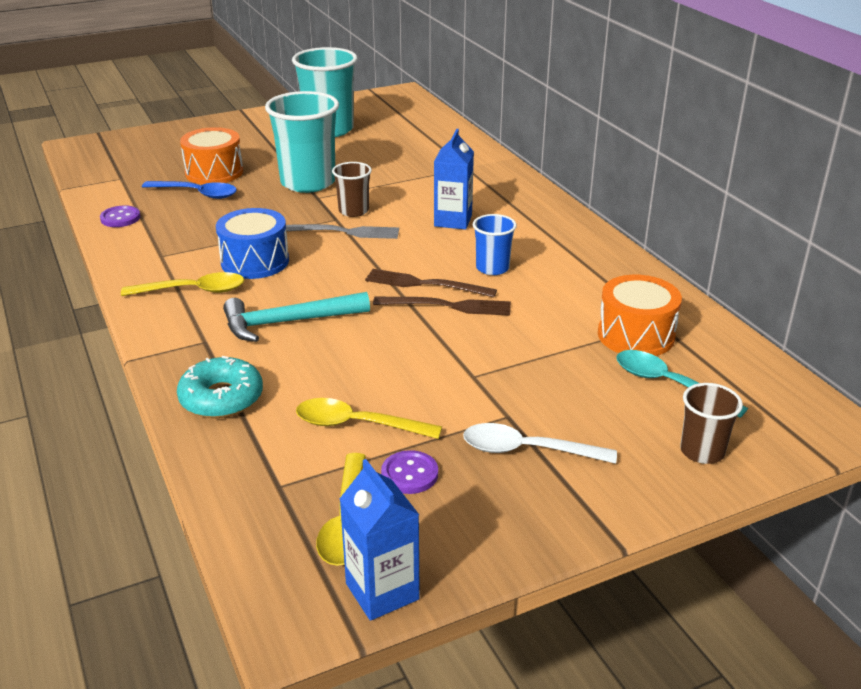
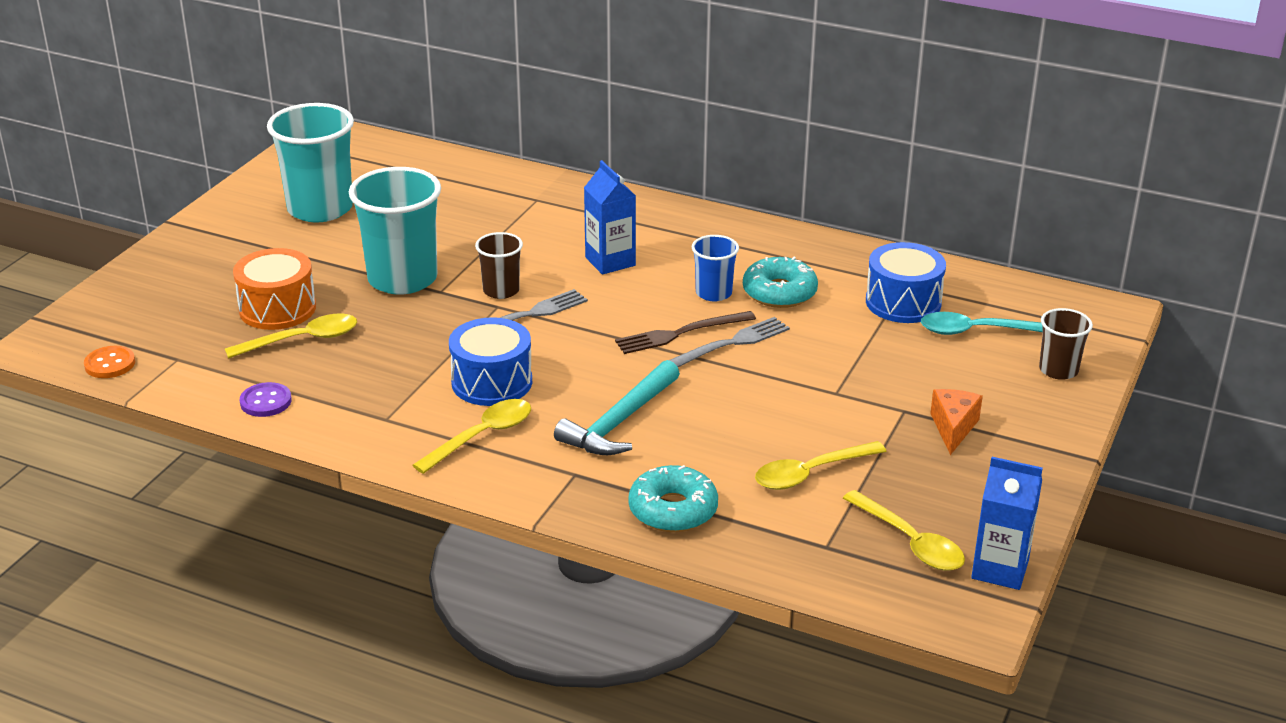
camera: 40 degrees left, 0 degrees up
blue spoon [142,181,237,199] -> yellow spoon [225,314,357,359]
brown fork [373,297,511,316] -> grey fork [669,317,790,367]
purple button [381,450,438,494] -> none
white spoon [463,423,617,464] -> orange cheese [930,389,983,455]
orange drum [598,275,682,356] -> blue drum [866,242,946,323]
none -> orange button [84,346,135,378]
none -> turquoise donut [743,257,818,308]

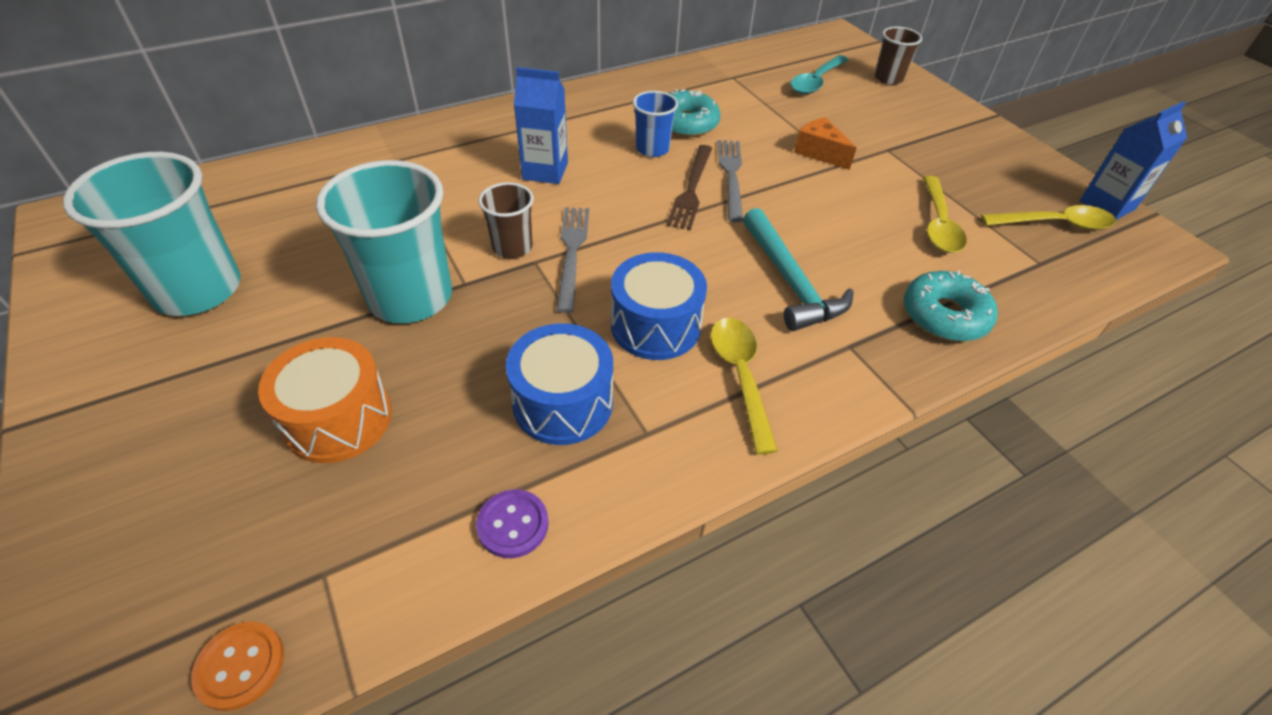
camera: 55 degrees left, 15 degrees up
yellow spoon [225,314,357,359] -> none
blue drum [866,242,946,323] -> blue drum moved to [506,323,613,445]
orange cheese [930,389,983,455] -> orange cheese moved to [794,117,856,170]

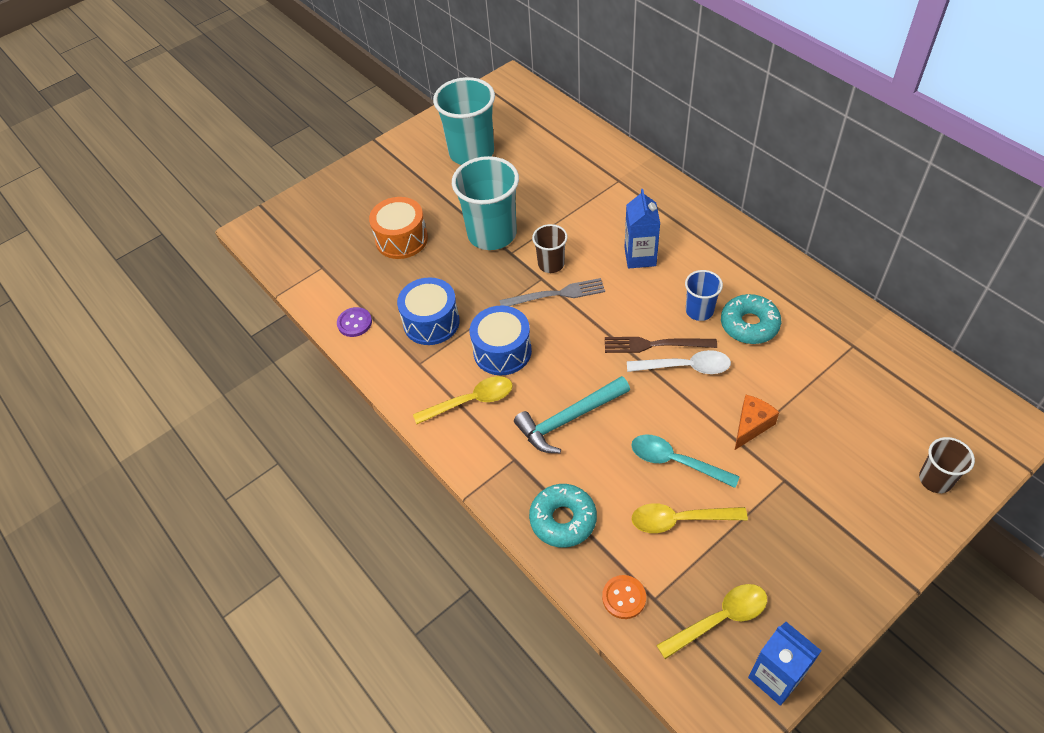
camera: 85 degrees right, 5 degrees up
orange button [191,621,284,711] -> orange button moved to [602,575,646,619]
grey fork [718,140,743,222] -> white spoon [627,350,731,374]
turquoise spoon [790,55,849,94] -> turquoise spoon moved to [631,435,740,488]
yellow spoon [981,205,1116,230] -> yellow spoon turned 105 degrees counterclockwise [656,584,767,659]

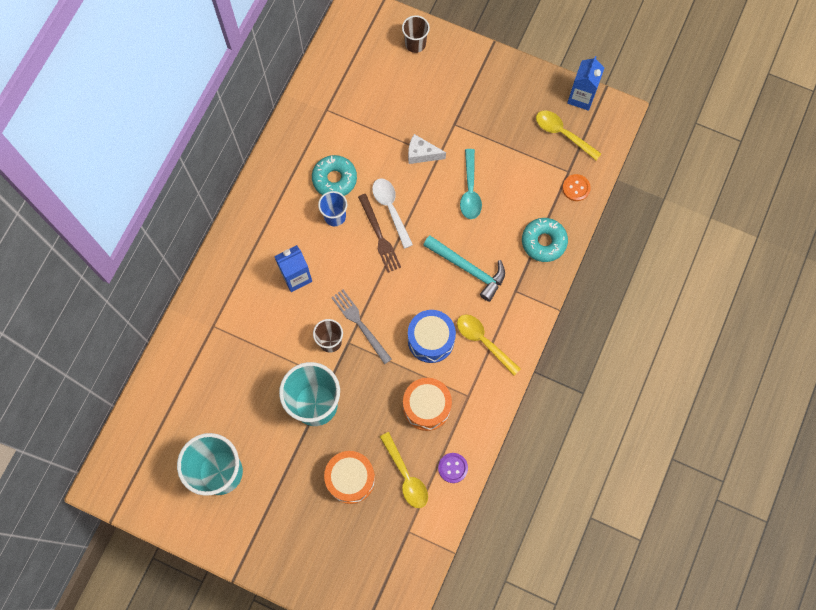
camera: 120 degrees left, 20 degrees up
blue drum [397,277,460,345] -> orange drum [403,378,452,431]
yellow spoon [631,503,748,533] -> yellow spoon moved to [380,432,428,508]
orange cheese [735,395,779,450] -> white cheese [408,134,446,164]

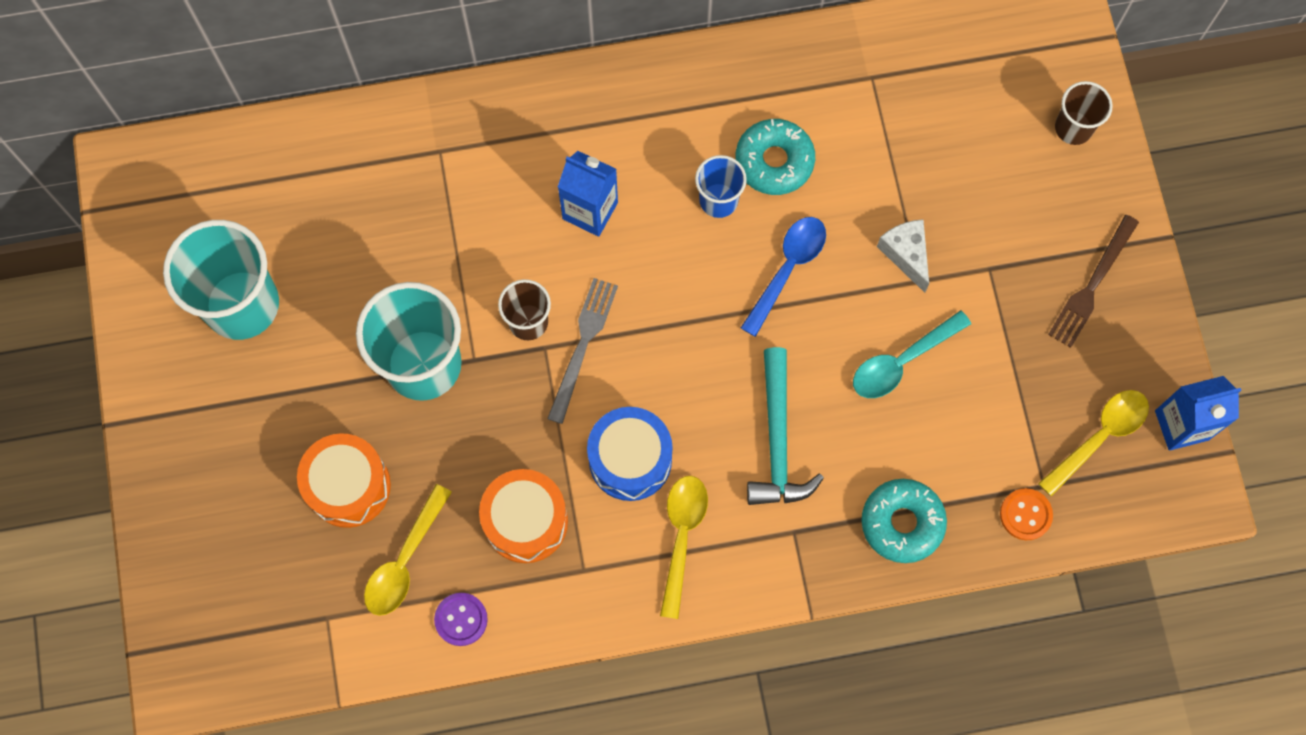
camera: 55 degrees right, 0 degrees up
brown fork [358,194,401,273] -> brown fork moved to [1048,215,1139,348]
white spoon [372,178,413,249] -> blue spoon [741,217,826,337]
yellow spoon [536,111,601,160] -> yellow spoon turned 45 degrees clockwise [1038,390,1149,496]

